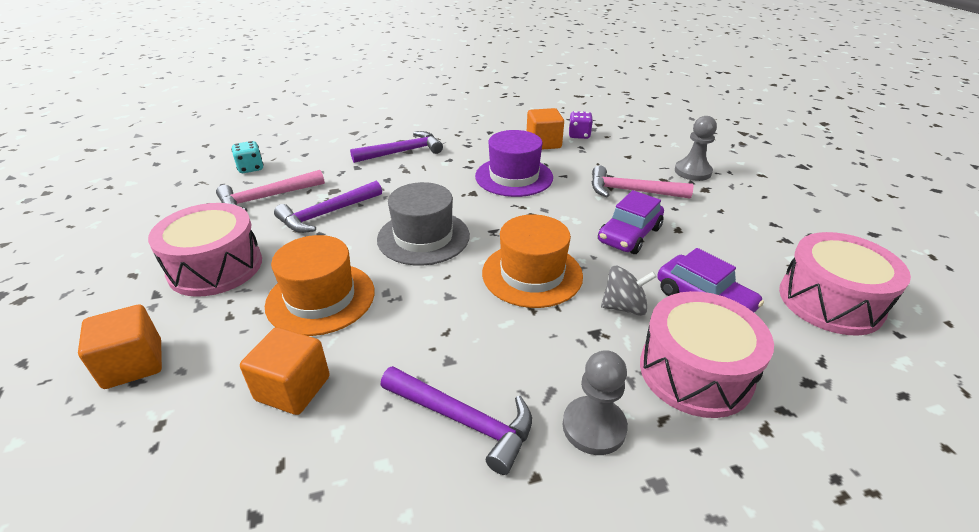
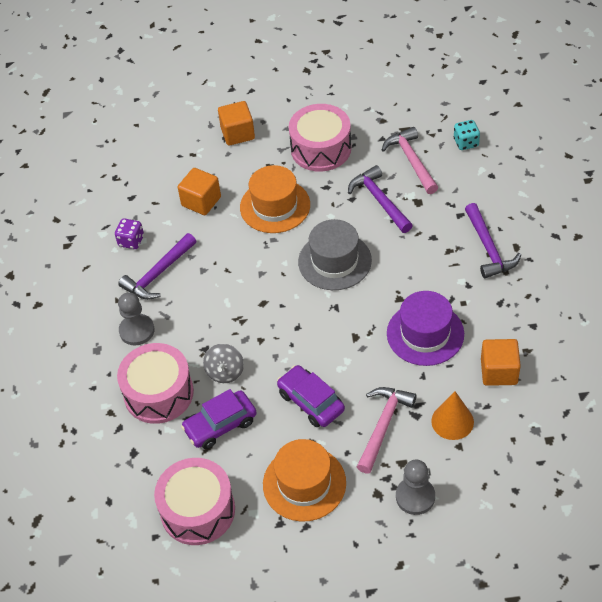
camera: 105 degrees right, 15 degrees up
orange hat [482,215,583,308] -> orange hat moved to [263,439,346,522]
purple dice [569,111,593,139] -> purple dice moved to [115,218,144,249]
none -> orange cone [431,391,474,440]

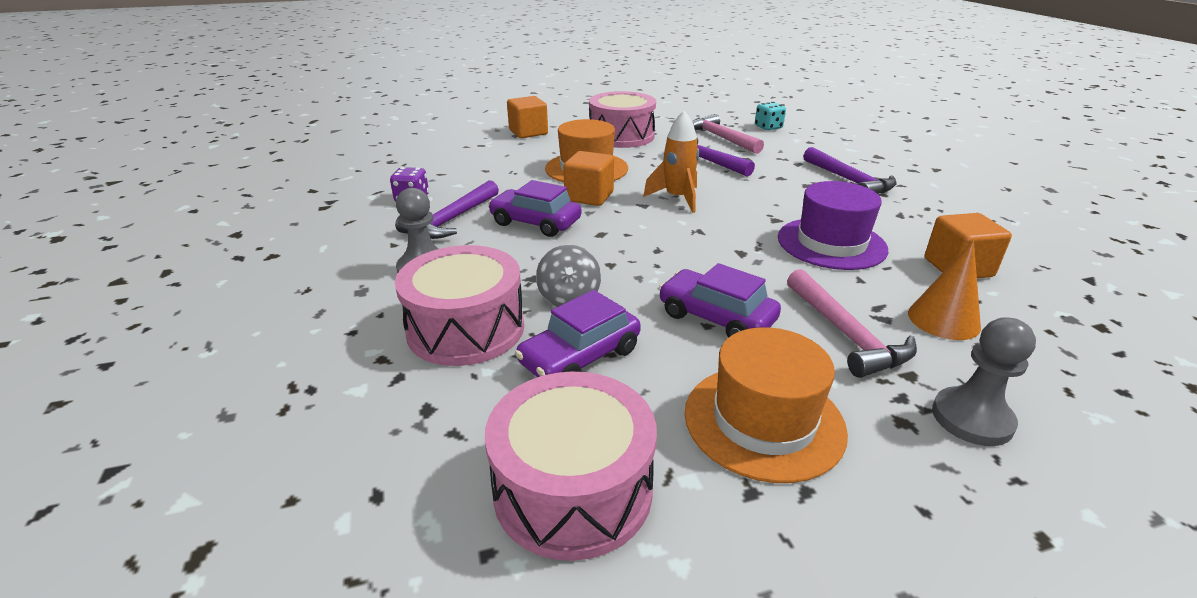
camera: 15 degrees left, 20 degrees down
orange cube [178,168,221,215] -> orange cube moved to [563,151,614,206]
grey hat [298,219,372,290] -> orange rocket [643,111,699,213]
pink hammer [357,387,417,474] -> pink hammer turned 150 degrees clockwise [787,269,917,378]
none -> purple car [488,180,581,237]

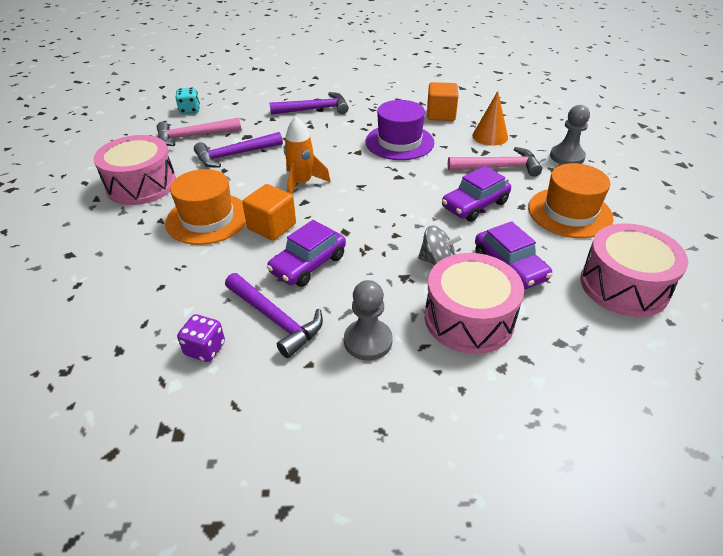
camera: 75 degrees left, 10 degrees up
orange cube [507,96,548,138] -> none

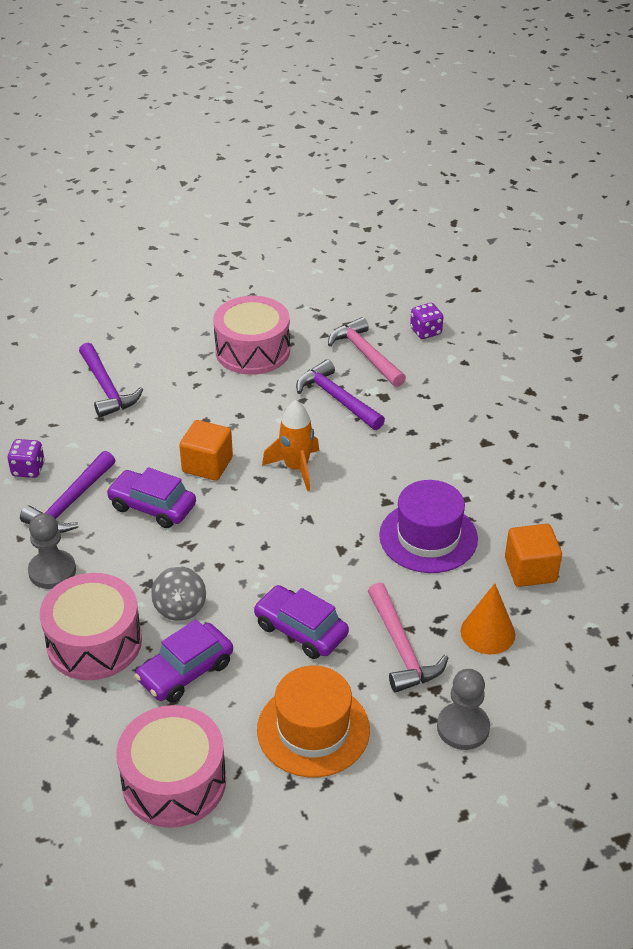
camera: 75 degrees right, 0 degrees up
orange hat [165,169,246,245] -> none
turquoise dice [176,87,200,114] -> purple dice [410,303,443,339]
purple hammer [270,92,349,115] -> purple hammer moved to [79,343,143,417]

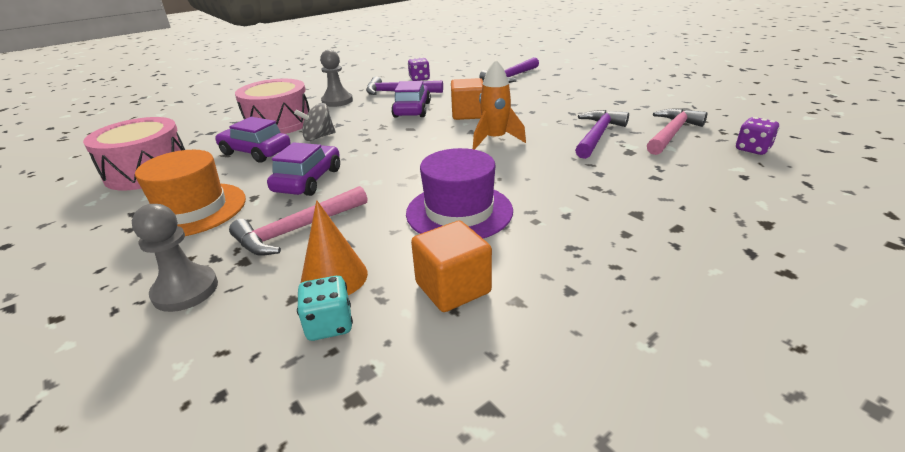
camera: 70 degrees right, 10 degrees down
pink drum [213,296,290,375] -> none
none -> turquoise dice [297,276,353,341]

